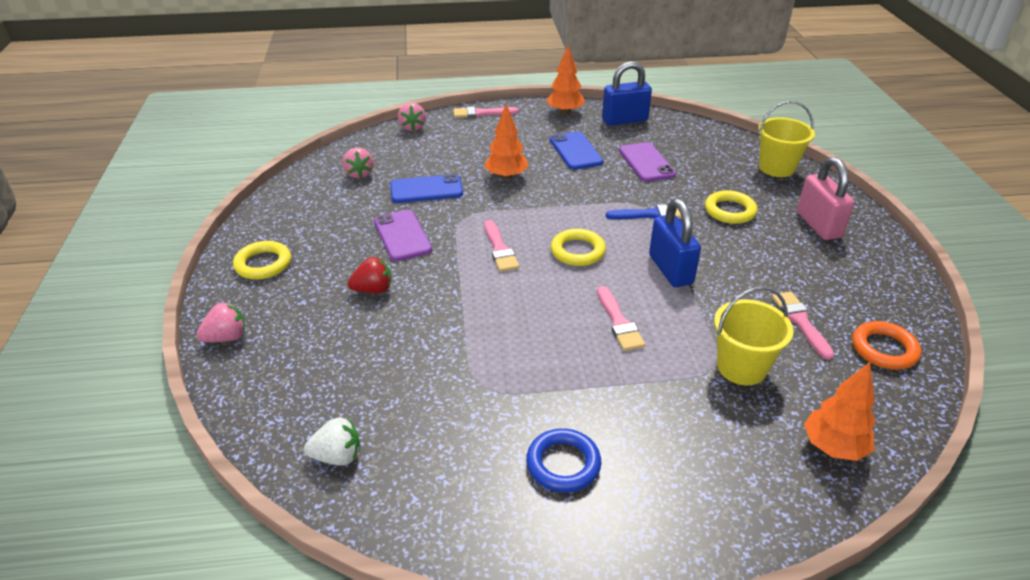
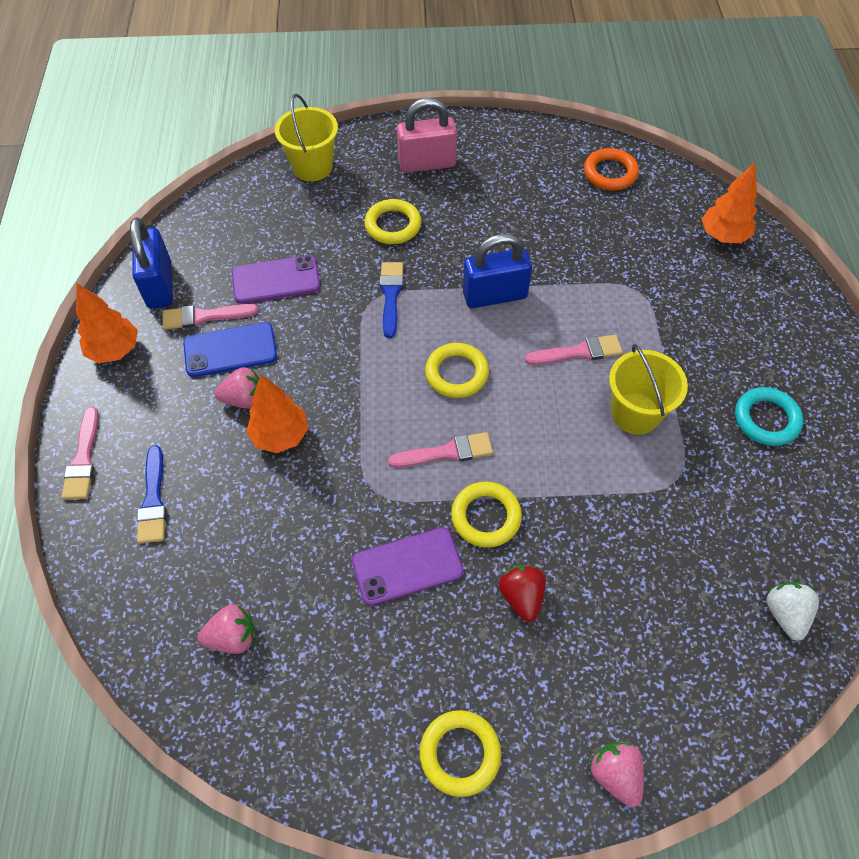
camera: 85 degrees left, 20 degrees up
blue phone [390,174,463,203] -> none
pink strawberry [398,103,426,131] -> pink strawberry moved to [214,367,260,409]
blue ring [526,428,601,493] -> turquoise ring [735,387,803,446]
yellow bucket [714,286,794,385] -> yellow bucket moved to [609,344,688,435]
pink brush [772,292,834,360] -> pink brush moved to [163,304,258,330]
none -> blue brush [137,445,166,544]
none -> yellow ring [451,482,522,548]

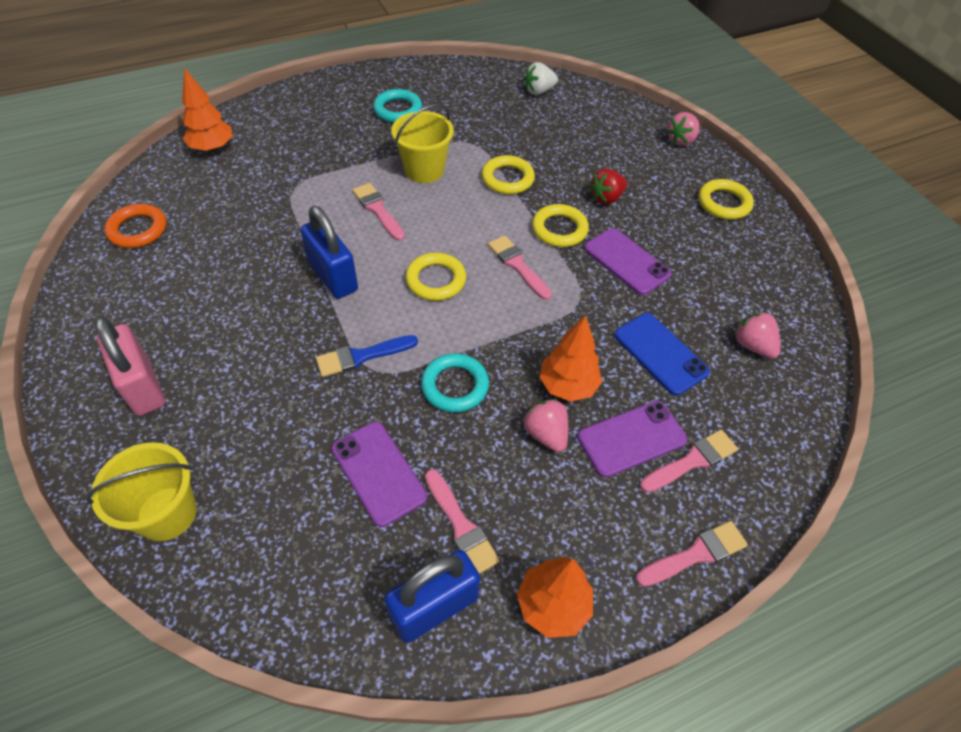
camera: 115 degrees left, 5 degrees down
blue brush [137,445,166,544] -> pink brush [640,430,738,493]
blue phone [183,322,277,377] -> blue phone moved to [614,313,710,395]
yellow ring [364,199,421,244] -> yellow ring moved to [482,155,535,194]
none -> turquoise ring [421,353,489,412]
none -> purple phone [577,401,687,478]

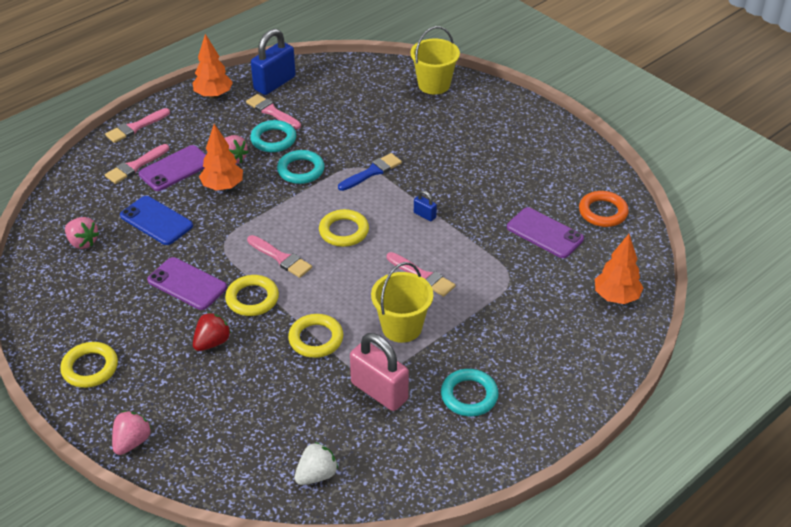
camera: 165 degrees right, 10 degrees down
pink padlock [95,316,165,416] -> pink padlock moved to [350,333,409,411]
blue padlock [301,206,358,299] -> blue padlock [414,190,437,221], size x0.45
purple phone [331,422,427,527] -> purple phone moved to [507,207,584,258]
none -> turquoise ring [250,120,296,152]

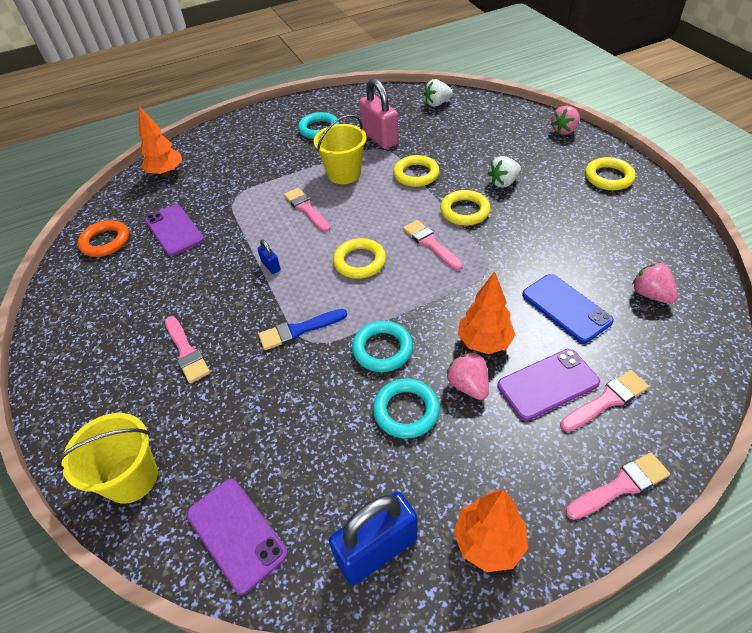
camera: 160 degrees left, 5 degrees up
purple phone [147,257,227,310] -> purple phone moved to [186,479,288,594]
red strawberry [193,312,231,351] -> white strawberry [488,156,521,188]
pink brush [246,94,301,129] -> pink brush moved to [165,316,210,383]

